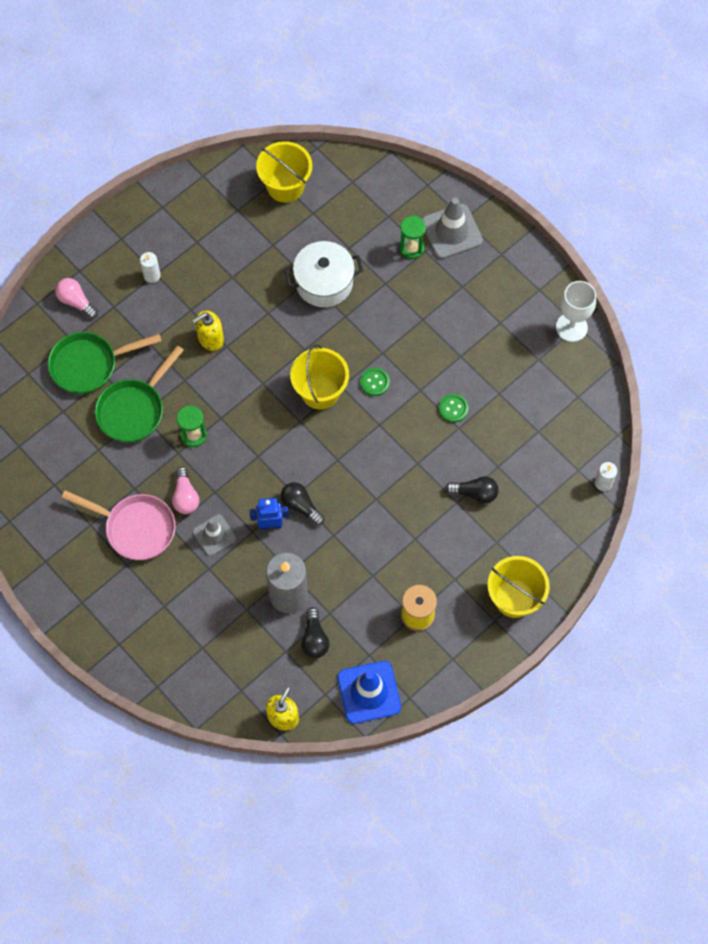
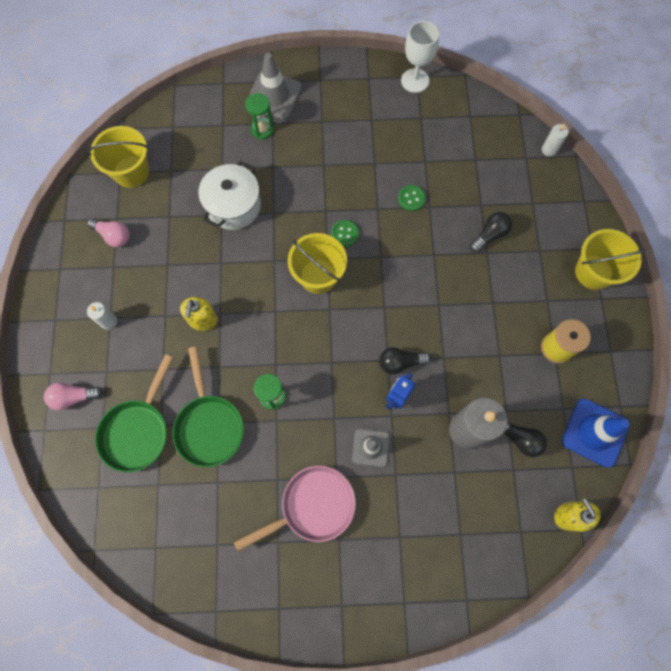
camera: 50 degrees left, 5 degrees up
pink light bulb [172,467,199,514] -> pink light bulb moved to [87,218,130,247]

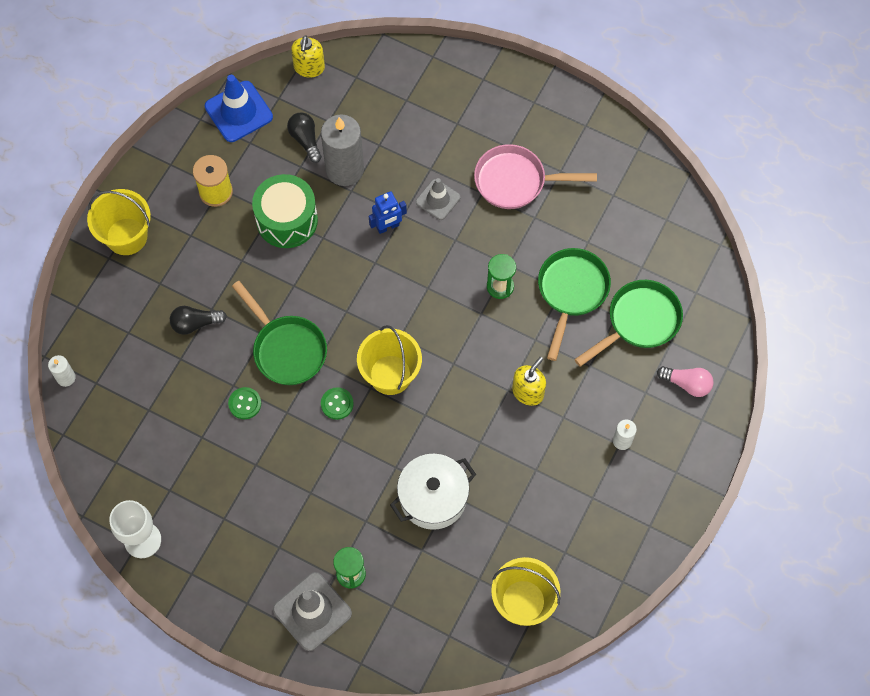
camera: 150 degrees left, 5 degrees down
pink light bulb [87,218,130,247] -> none
black light bulb [379,347,431,374] -> none
none -> green pan [232,281,327,385]
none -> green drum [252,174,318,248]

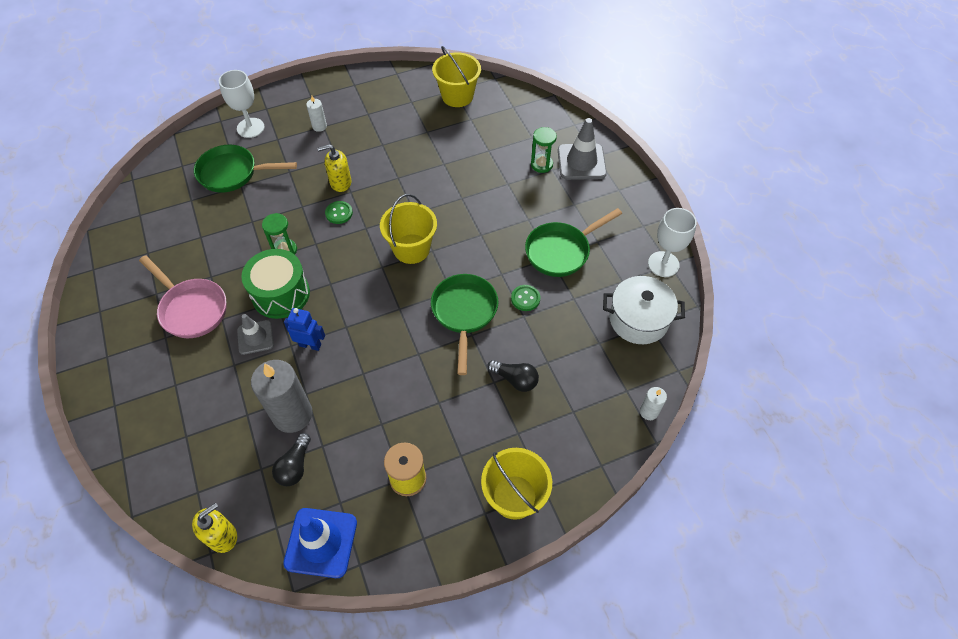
camera: 140 degrees left, 10 degrees down
green drum [252,174,318,248] -> green drum moved to [241,249,310,319]
green button [321,387,354,420] -> green button moved to [325,201,353,224]
white pot [390,454,476,530] -> white pot moved to [603,276,685,344]
green pan [538,248,611,361] -> green pan moved to [525,208,622,277]
pink light bulb [657,366,714,397] -> white goblet [219,70,265,138]

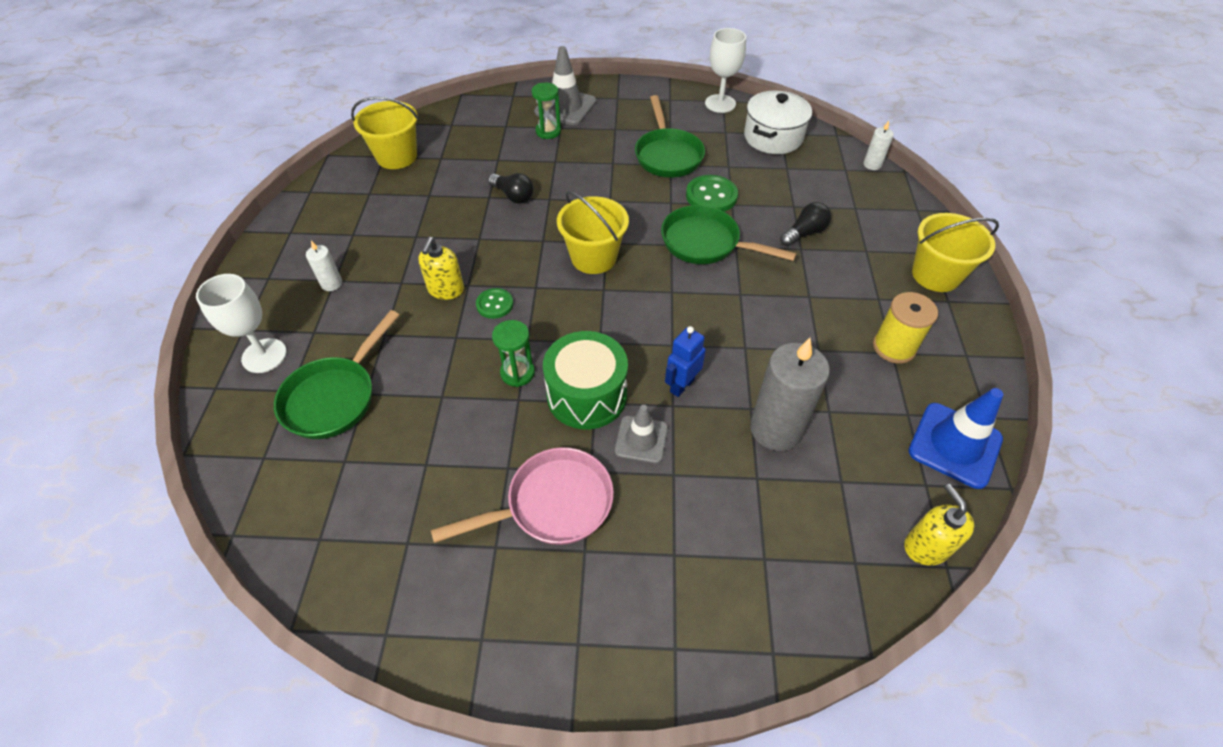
camera: 65 degrees left, 5 degrees down
black light bulb [272,433,311,486] -> black light bulb moved to [488,173,534,204]
green button [511,285,540,311] -> green button [686,175,738,212], size x1.60

